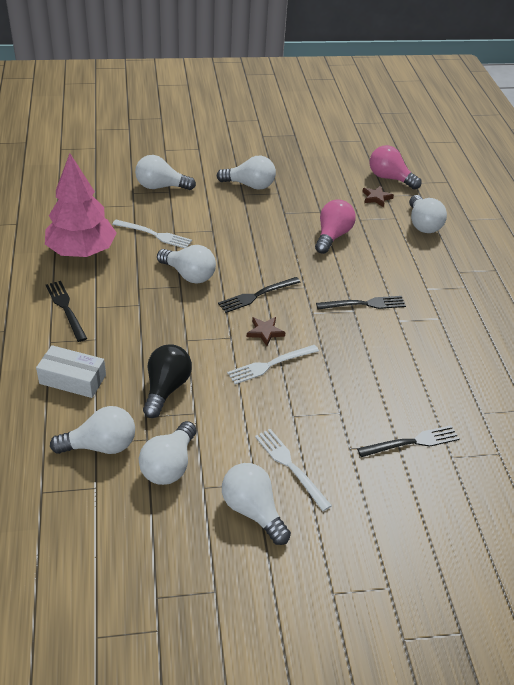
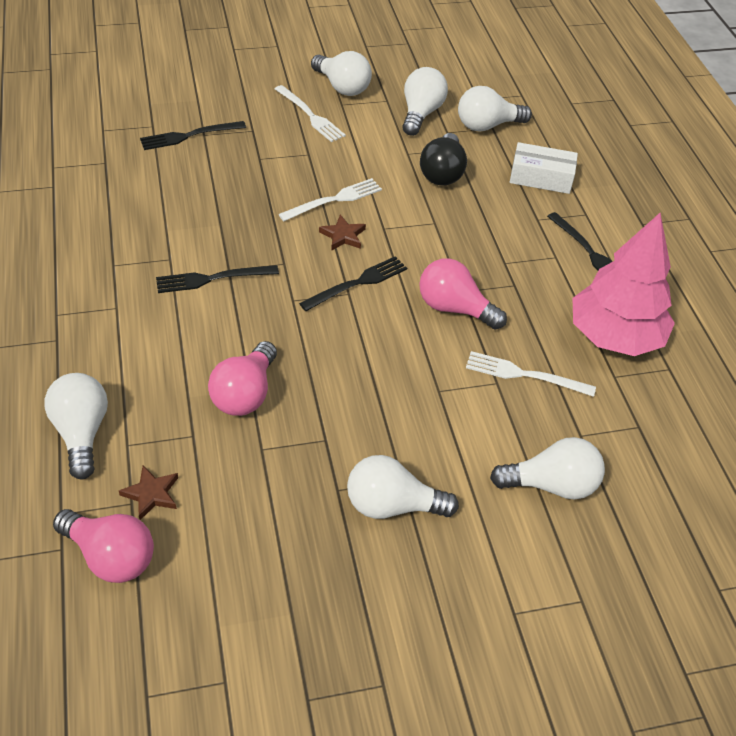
camera: 175 degrees right, 5 degrees up
white light bulb [157,245,216,283] -> pink light bulb [419,258,507,330]

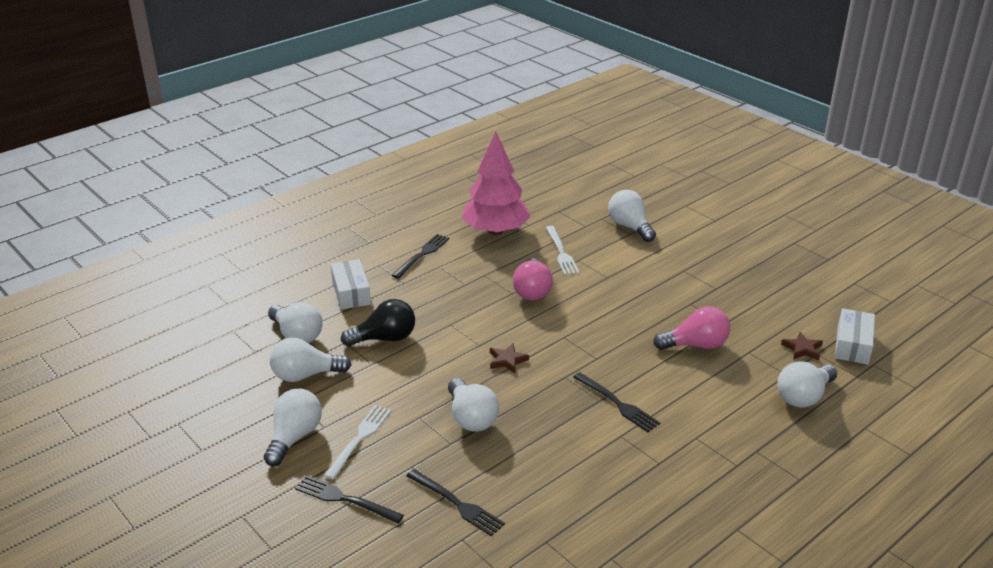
camera: 115 degrees left, 15 degrees down
pink light bulb [53,509,154,583] -> white box [835,308,875,365]
white fork [279,178,382,221] -> none
black fork [299,256,407,311] -> black fork moved to [295,475,404,524]
white light bulb [347,455,459,519] -> white light bulb moved to [448,378,499,432]

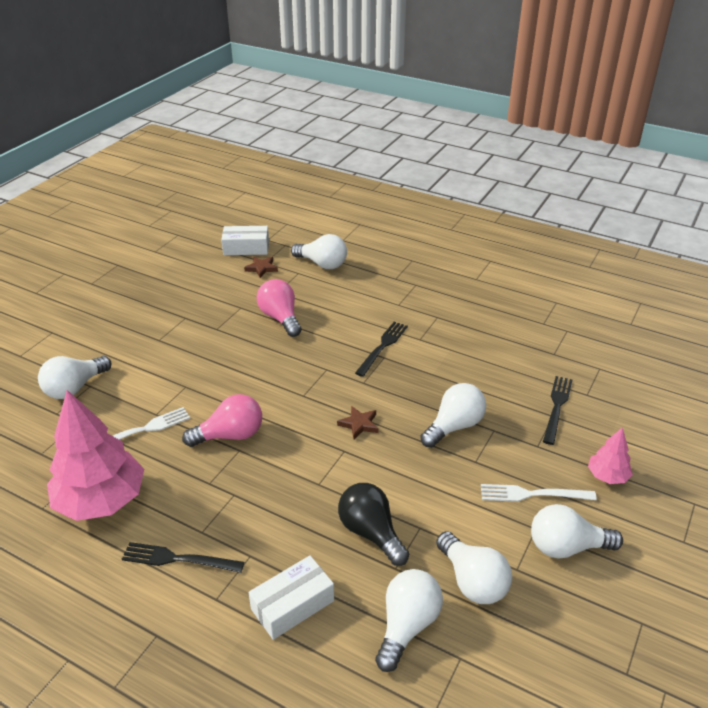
camera: 110 degrees left, 5 degrees up
black fork [295,475,404,524] -> pink tree [588,427,633,484]

